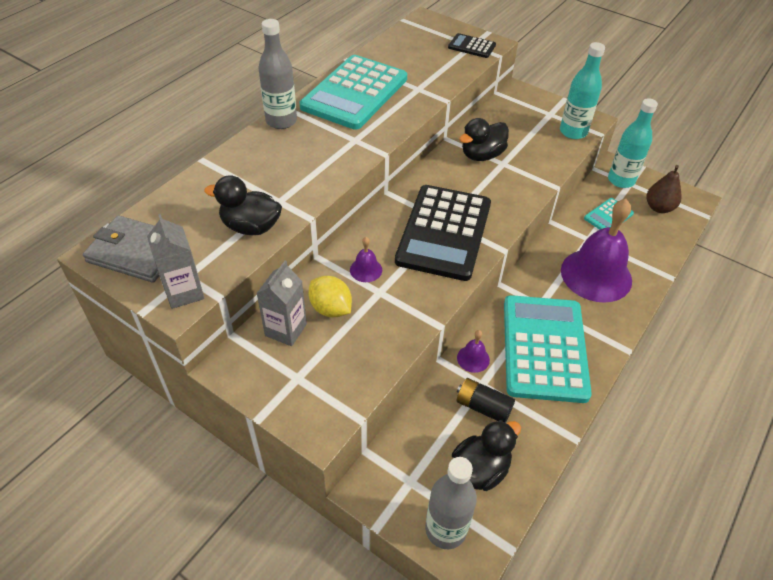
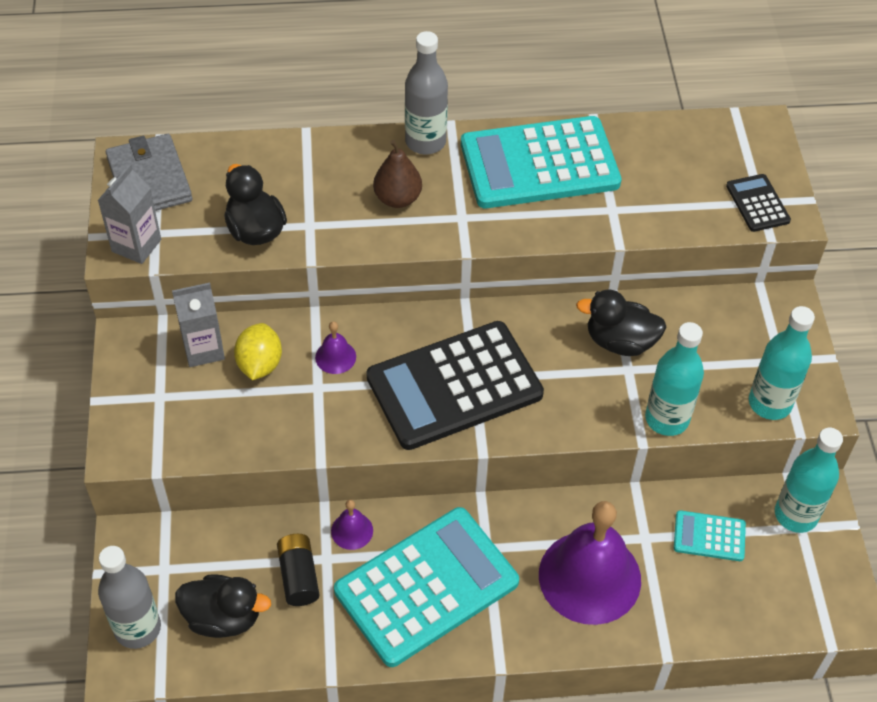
camera: 50 degrees right, 5 degrees up
brown pear [647,165,681,213] -> brown pear moved to [373,140,422,208]
none -> turquoise bottle [645,322,704,436]

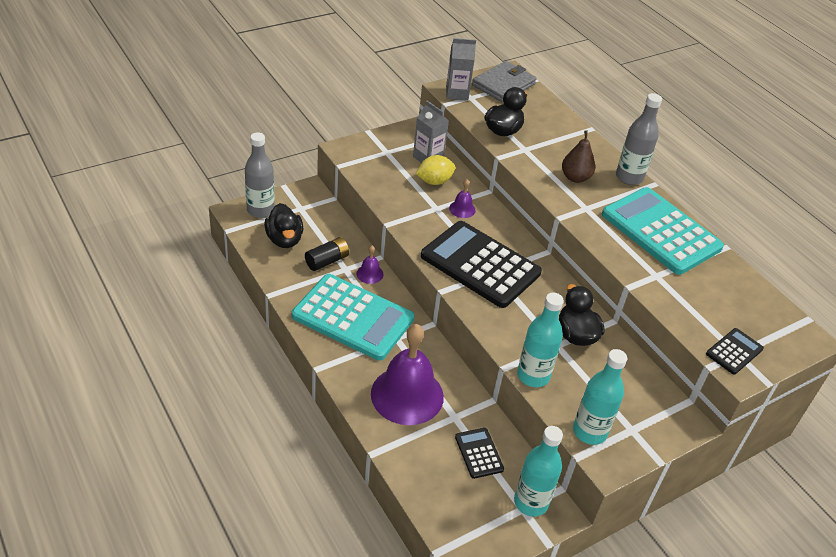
camera: 60 degrees right, 10 degrees down
turquoise calculator [674,510,746,561] -> black calculator [455,428,504,479]

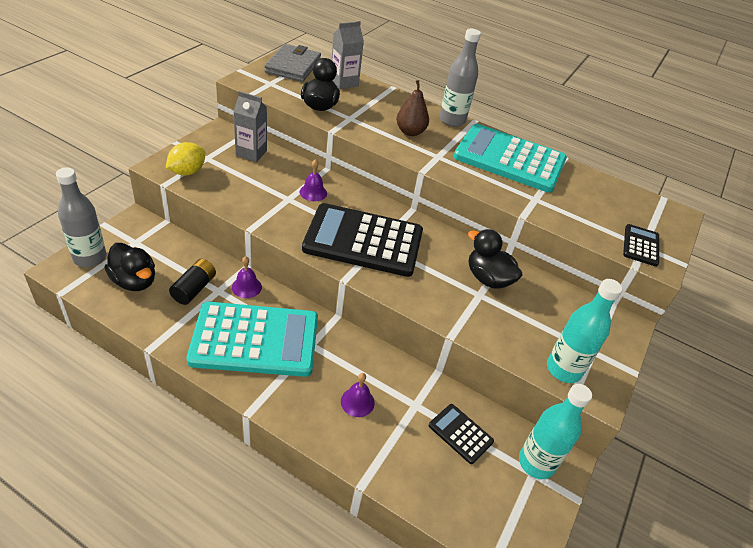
camera: 30 degrees left, 0 degrees up
purple bell [371,324,444,425] -> purple bell [341,373,375,417], size x0.42
yellow lemon [416,155,455,185] -> yellow lemon moved to [166,142,206,175]
grey carton [446,38,476,100] -> grey carton moved to [332,21,364,89]
turquoise bottle [517,293,564,387] -> none

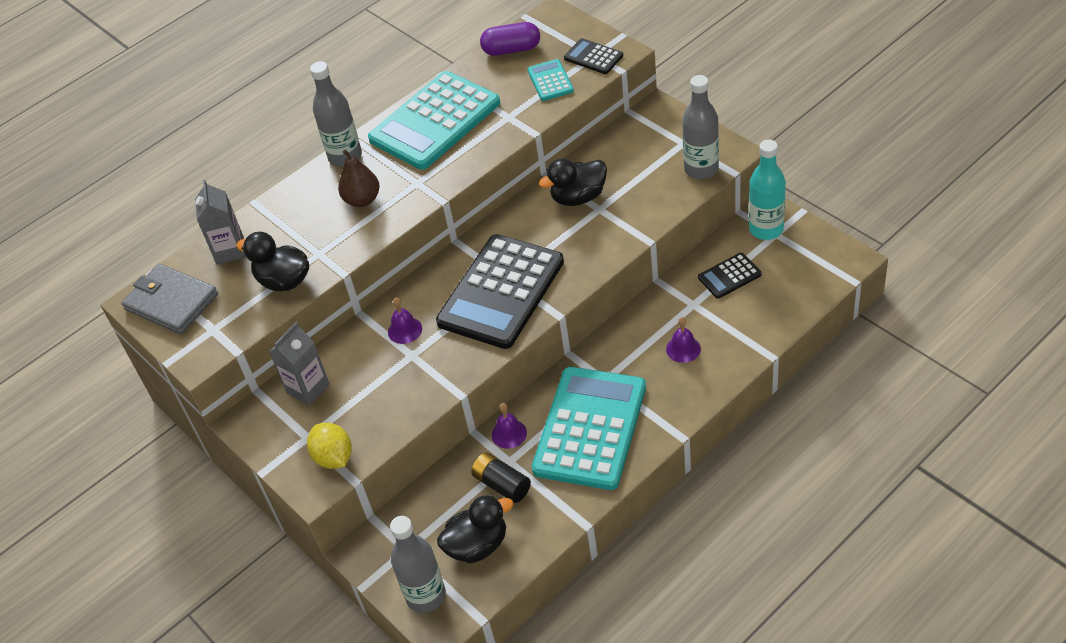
camera: 60 degrees left, 5 degrees up
turquoise bottle [547,279,622,383] -> grey bottle [682,75,719,179]
none -> purple capsule [480,22,540,56]
none -> turquoise calculator [527,59,574,101]

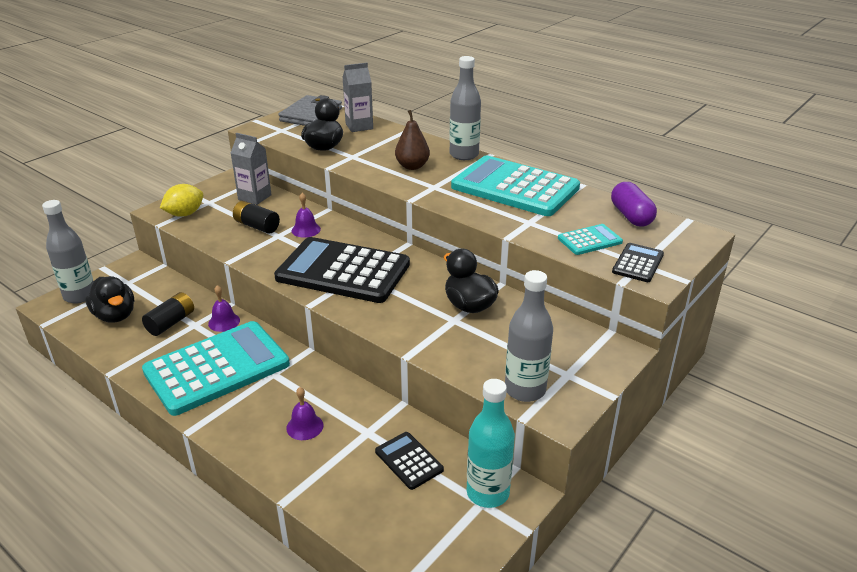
camera: 75 degrees right, 15 degrees down
turquoise calculator [532,367,646,490] -> turquoise calculator turned 45 degrees counterclockwise [142,321,290,416]
none -> black battery [233,201,280,234]

